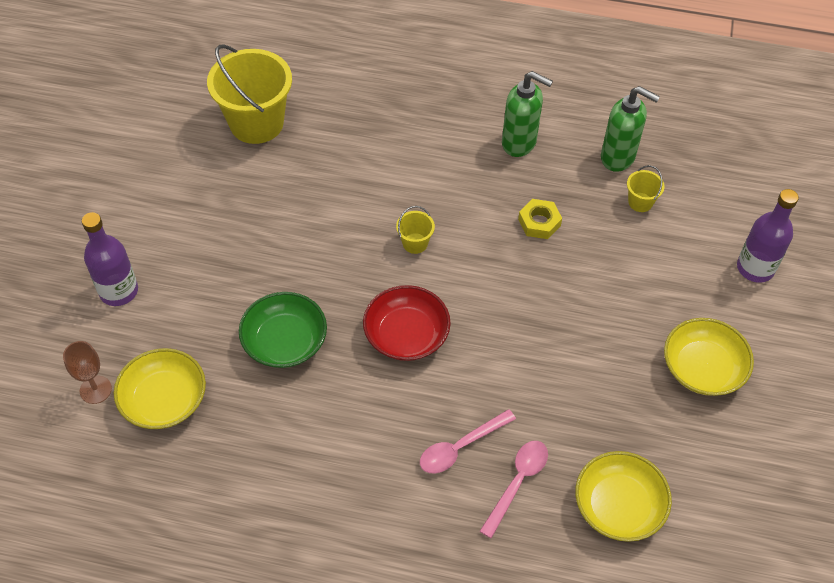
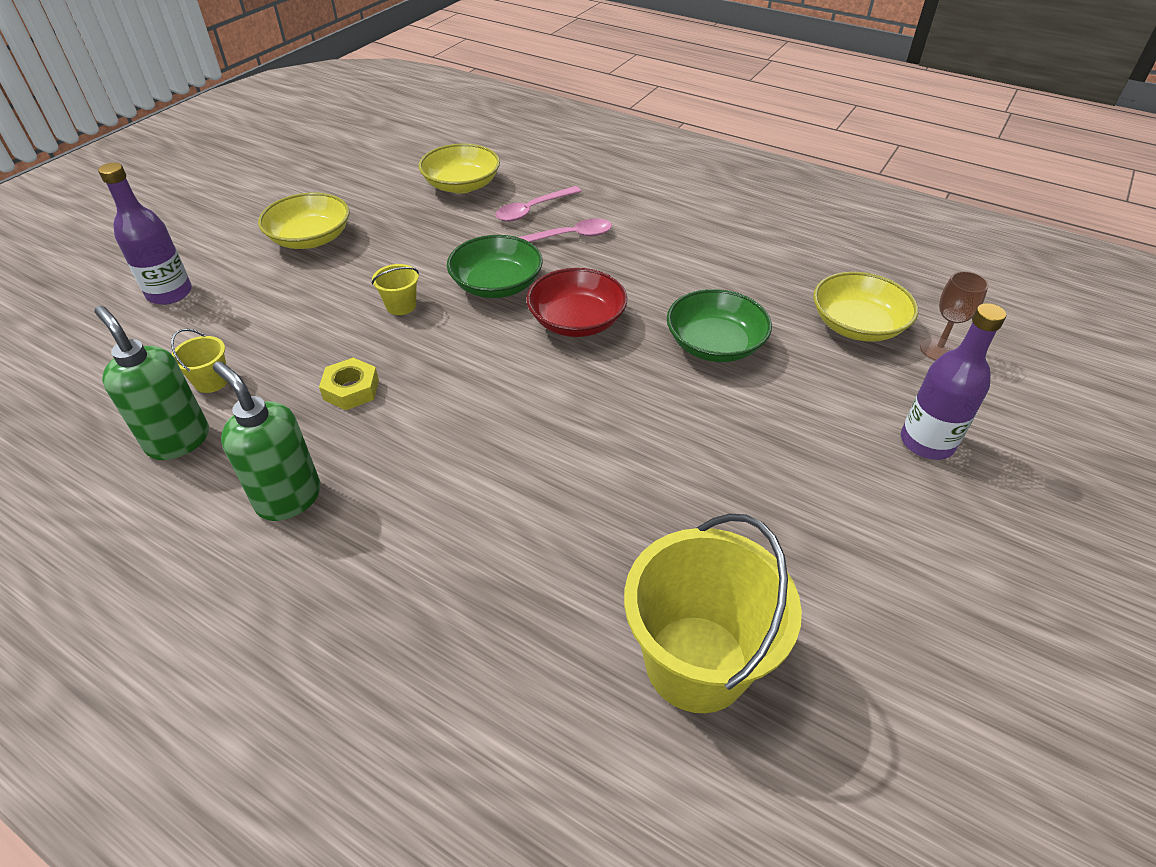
camera: 160 degrees left, 10 degrees down
yellow bucket [396,206,435,254] -> yellow bucket moved to [372,264,419,315]
none -> green bowl [447,235,543,298]

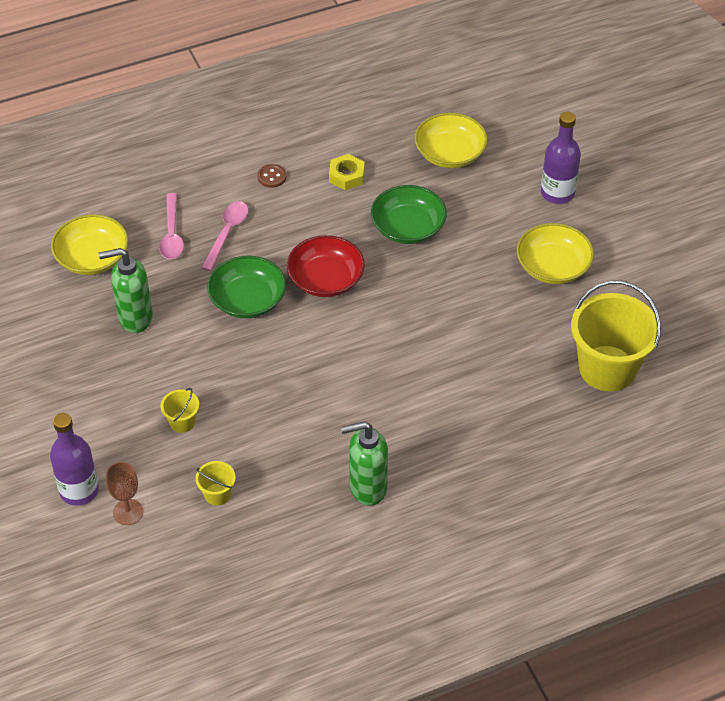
camera: 55 degrees left, 5 degrees up
green soap dispenser [94,306,209,460] -> green soap dispenser moved to [99,248,153,333]
yellow bowl [258,193,349,249] -> yellow bowl moved to [516,223,594,284]
yellow nut [319,358,379,410] -> yellow nut moved to [329,154,365,190]
yellow bucket [372,264,419,315] -> yellow bucket moved to [161,388,199,433]
brown goblet [920,271,989,361] -> brown goblet moved to [106,462,143,525]
none -> brown button [257,164,286,188]

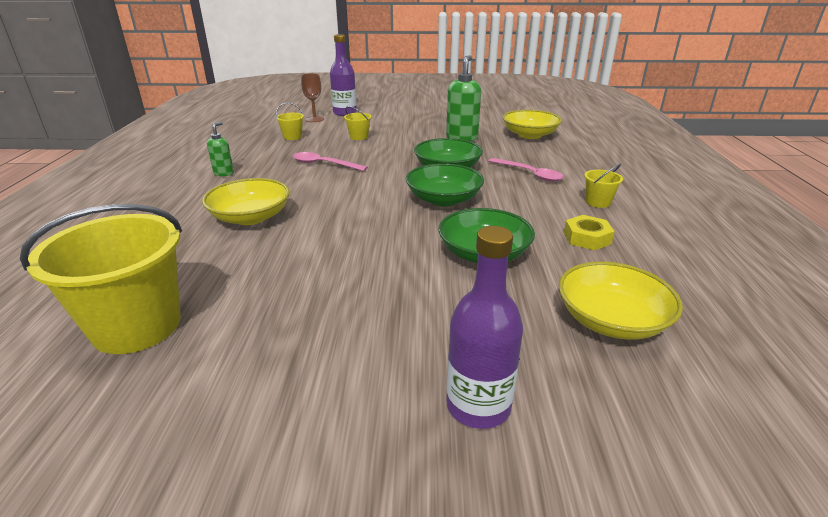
camera: 115 degrees right, 20 degrees down
pink spoon [159,193,184,259] -> pink spoon moved to [293,152,368,171]
brown button [257,164,286,188] -> yellow bucket [584,164,623,208]
red bowl [287,235,365,297] -> green bowl [406,163,484,206]
green soap dispenser [341,421,388,506] -> green soap dispenser [207,122,234,176], size x0.55
yellow bowl [516,223,594,284] -> yellow bowl moved to [202,178,290,225]

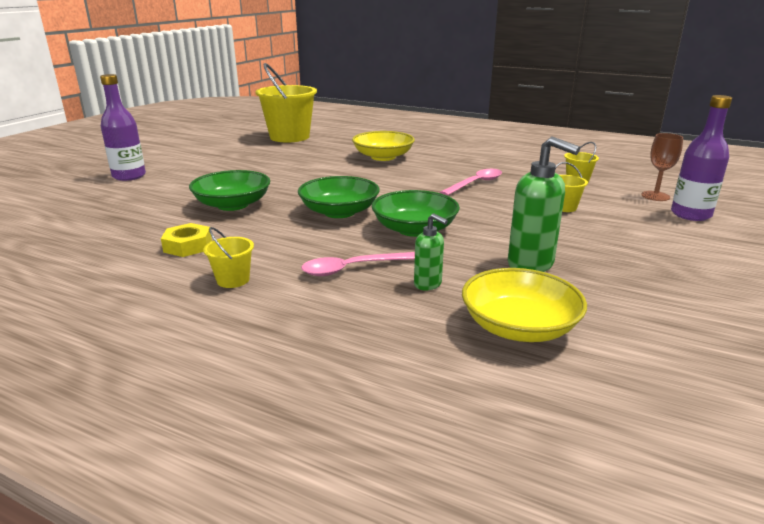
camera: 115 degrees right, 5 degrees down
green soap dispenser [207,122,234,176] -> green soap dispenser moved to [414,213,448,290]
yellow bowl [559,261,683,340] -> none

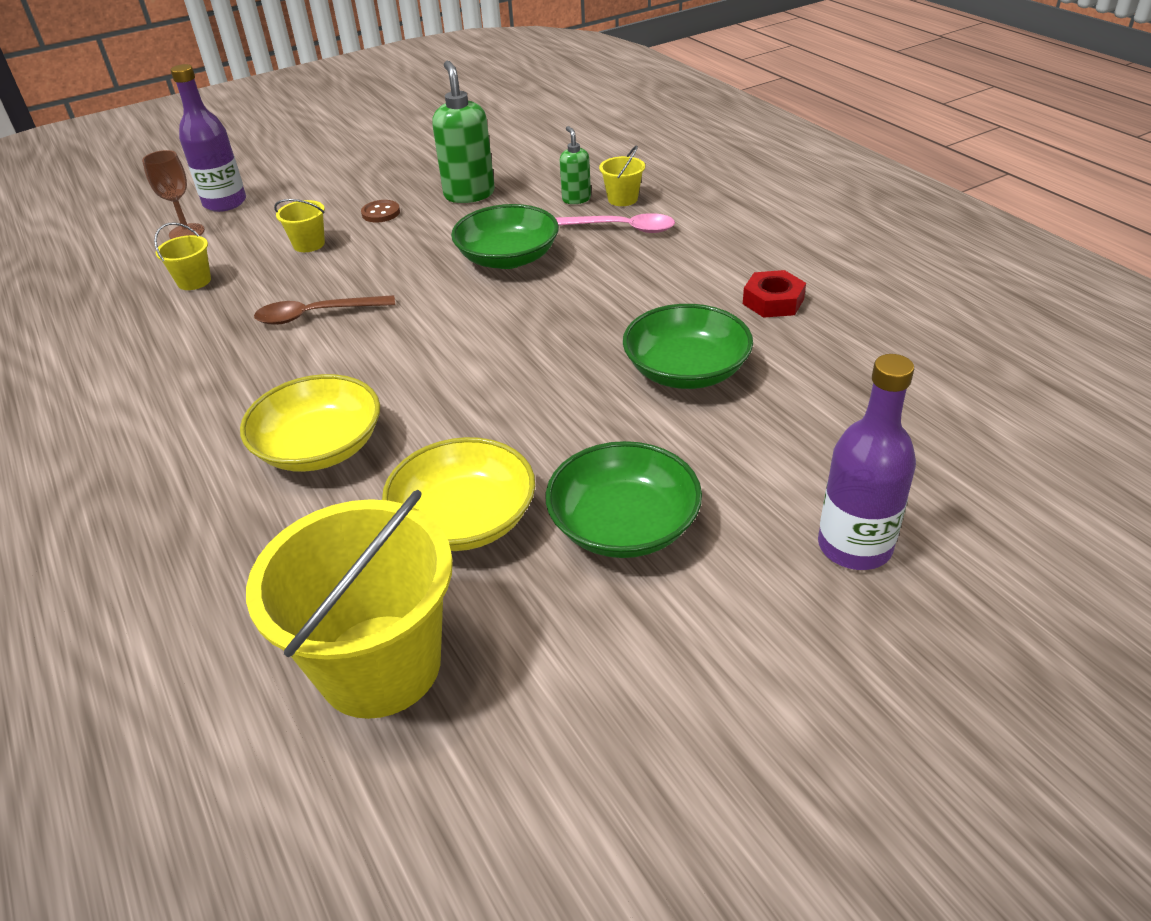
camera: 145 degrees left, 15 degrees up
yellow nut [161,223,212,257] -> red nut [743,270,806,318]
yellow bucket [203,227,254,288] -> yellow bucket moved to [599,145,645,206]
green bowl [298,176,380,218] -> green bowl moved to [546,441,702,558]
pink spoon [440,169,502,196] -> brown spoon [254,295,395,325]
yellow bowl [462,268,587,342] -> yellow bowl moved to [382,437,535,551]
none -> brown button [361,200,400,222]

